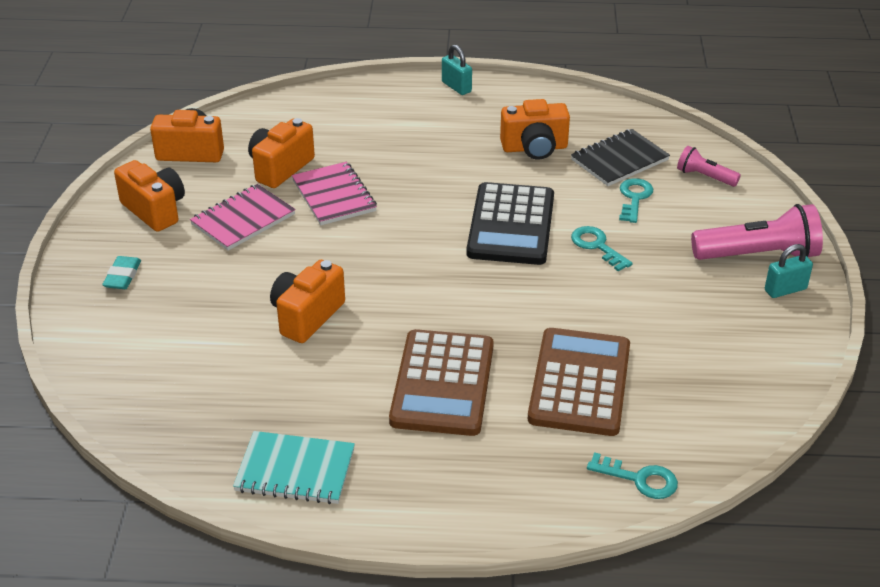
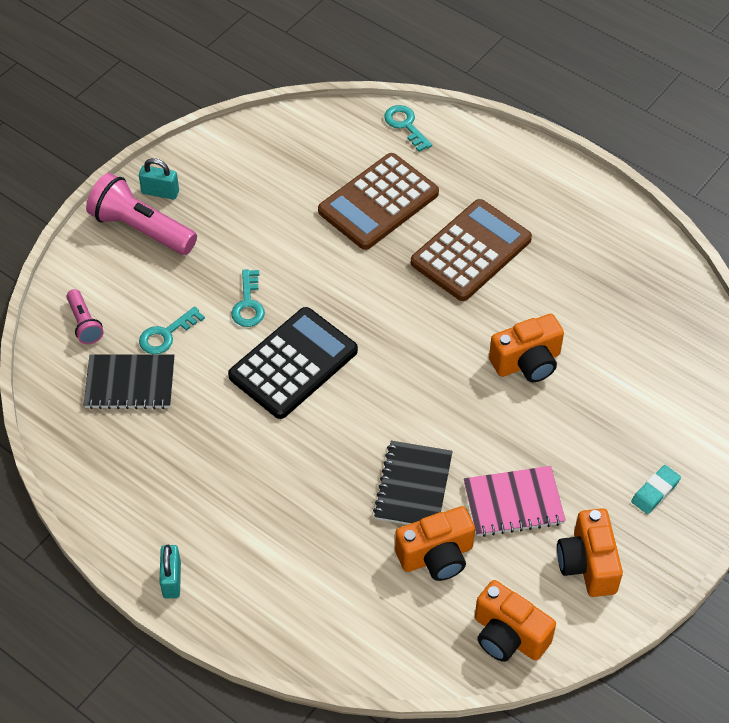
camera: 145 degrees left, 15 degrees up
turquoise notebook [233,431,355,504] -> none
pink notebook [292,162,377,225] -> black notebook [373,441,453,525]
orange camera [500,99,570,160] -> none

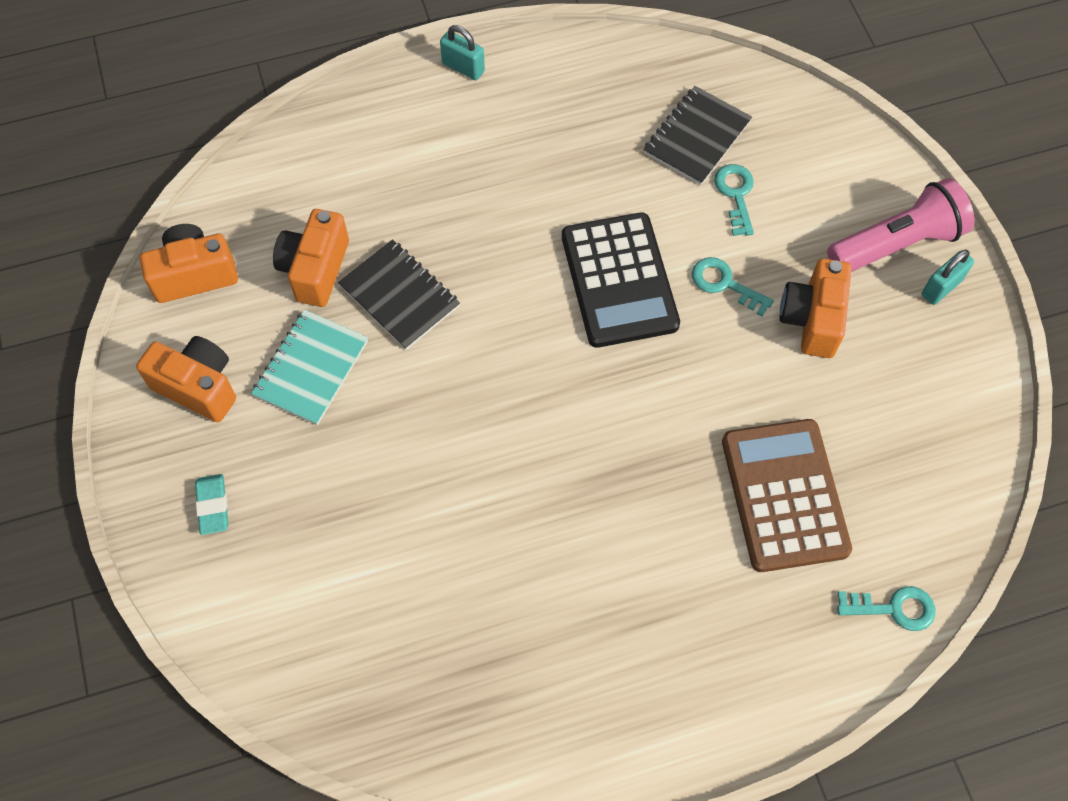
camera: 125 degrees right, 10 degrees up
pink flashlight [66,289,104,344] -> none
brown calculator [411,199,532,301] -> none
pink notebook [464,466,566,537] -> turquoise notebook [251,309,368,425]
orange camera [489,314,564,382] -> orange camera moved to [780,259,852,358]

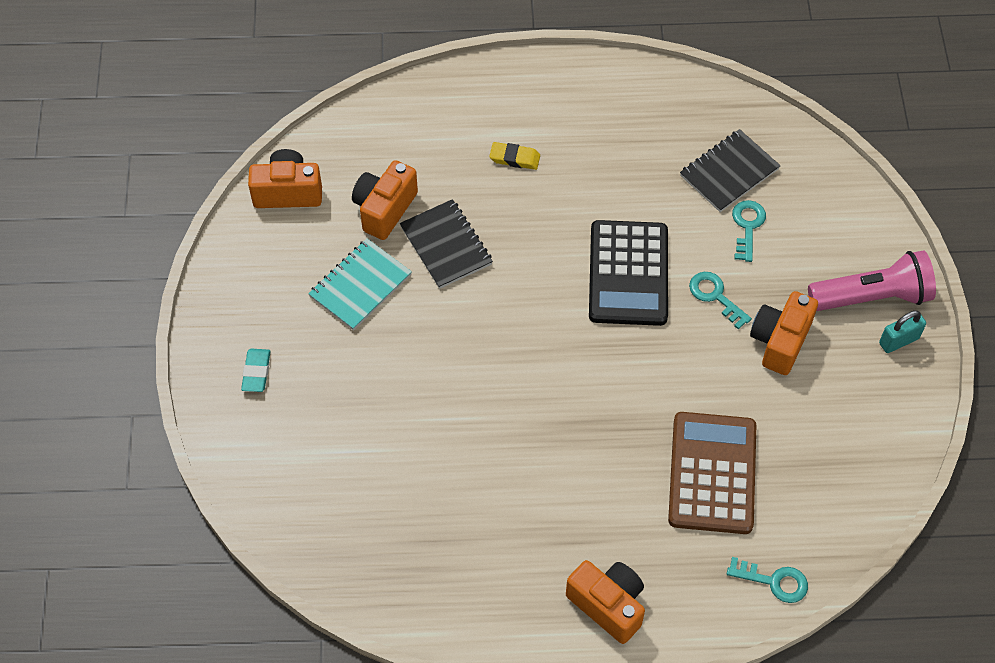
camera: 15 degrees right, 5 degrees down
orange camera [136,336,236,422] -> orange camera moved to [566,560,645,644]
turquoise padlock [440,25,485,80] -> none
none -> yellow eraser [489,142,540,170]

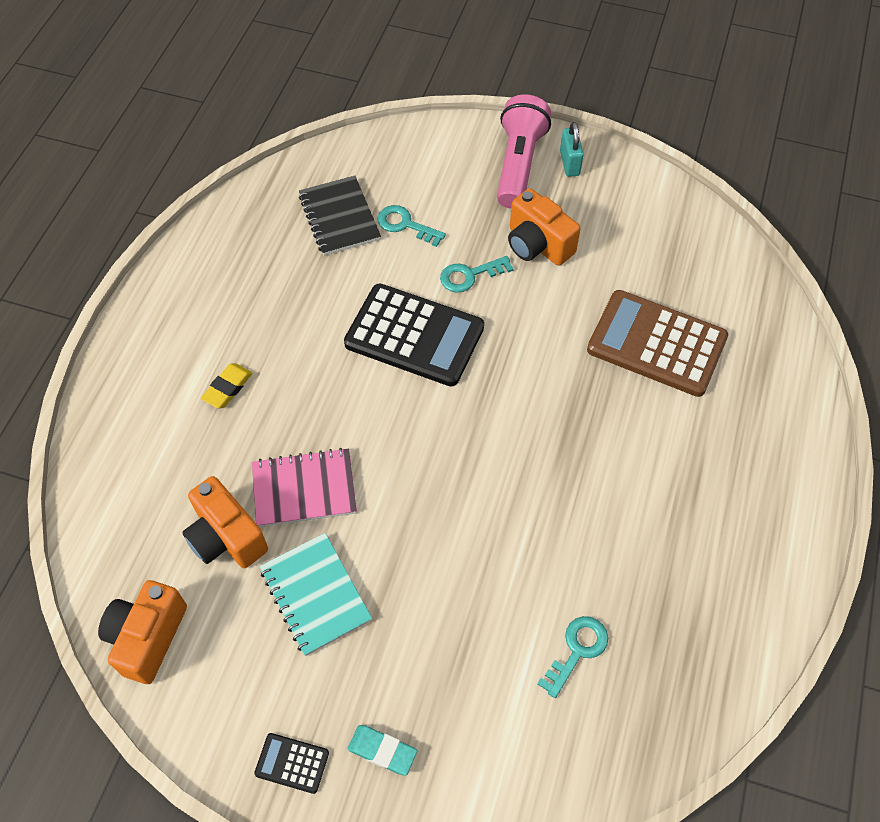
camera: 70 degrees left, 0 degrees up
black notebook [400,199,493,289] -> pink notebook [252,448,357,527]
orange camera [566,560,645,644] -> none
turquoise key [727,557,808,603] -> turquoise key moved to [537,616,608,698]
none -> black calculator [254,733,329,794]

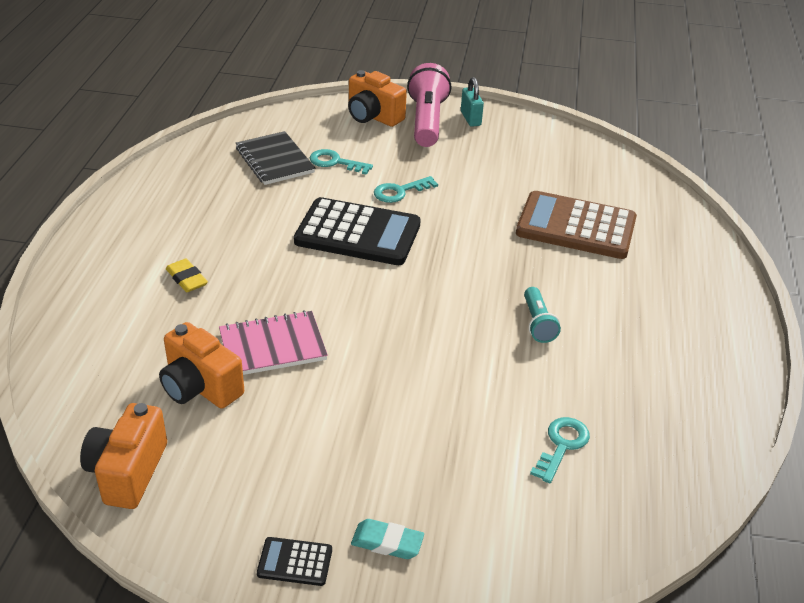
camera: 10 degrees left, 20 degrees down
yellow eraser [201,363,252,409] -> yellow eraser turned 60 degrees counterclockwise [166,259,208,292]
turquoise notebook [260,533,372,656] -> none
orange camera [508,188,581,266] -> orange camera moved to [348,70,407,127]
none -> turquoise flashlight [524,287,561,343]

